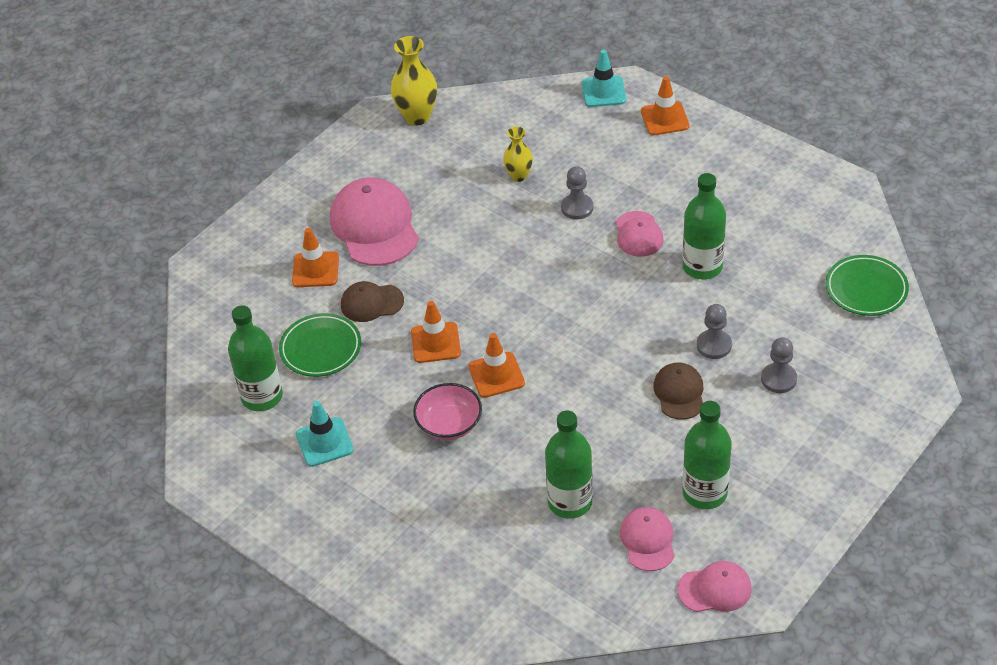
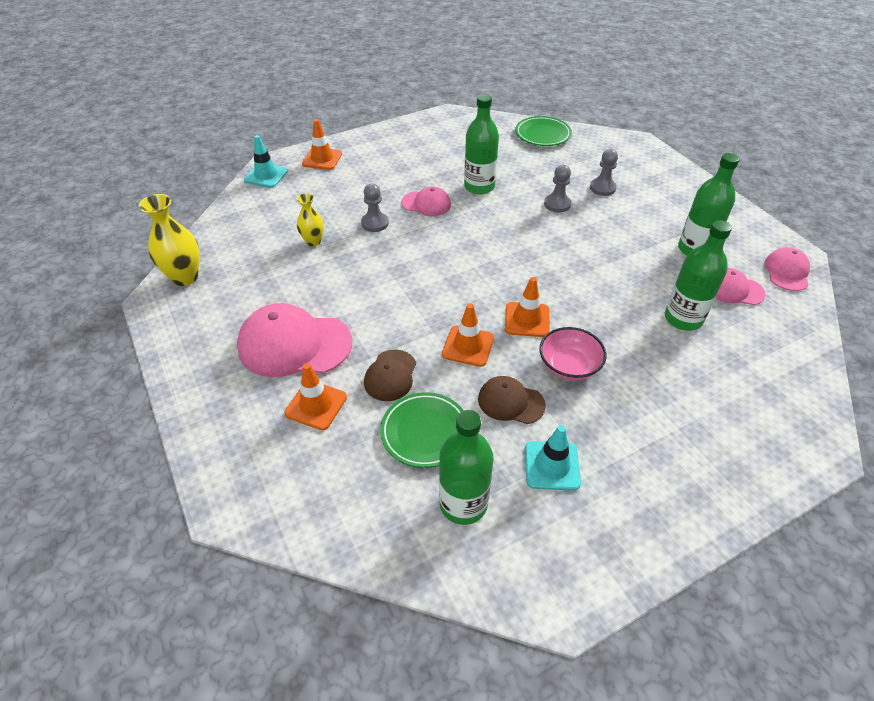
camera: 70 degrees left, 0 degrees up
brown cap [653,363,703,420] -> brown cap moved to [478,376,546,424]

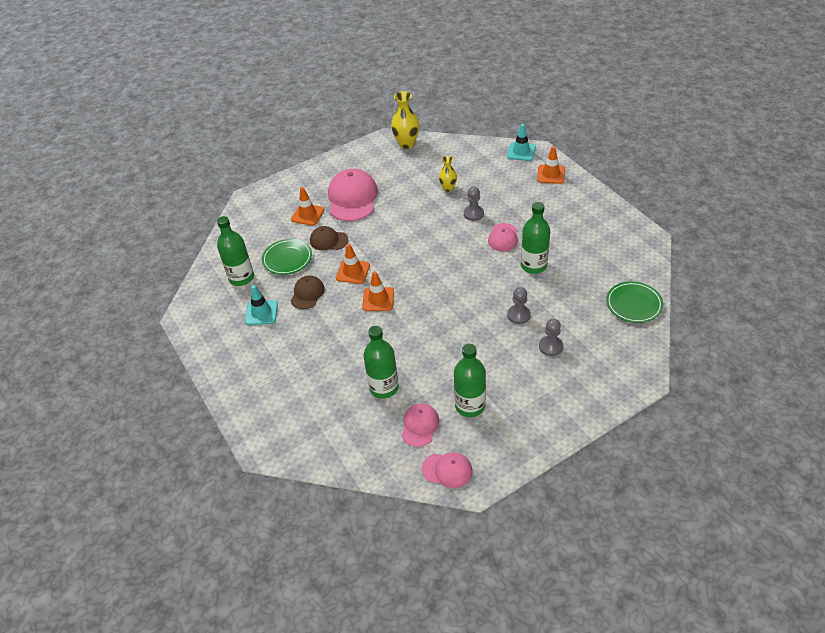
camera: 90 degrees right, 0 degrees up
pink bowl [539,327,607,380] -> none

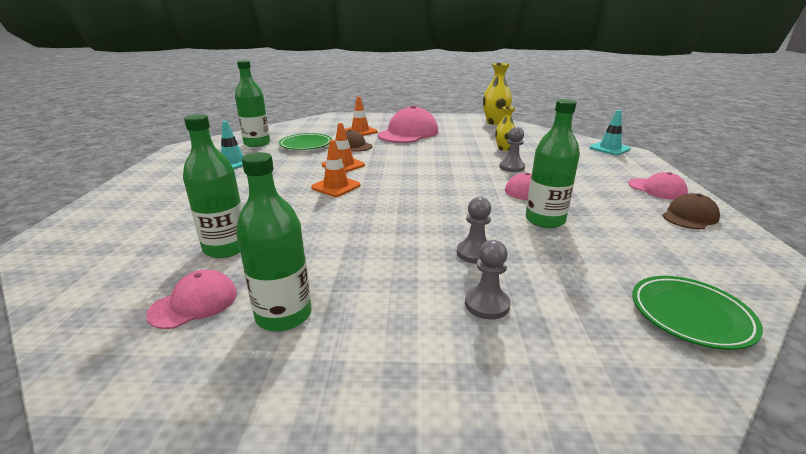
camera: 30 degrees right, 20 degrees down
brown cap [291,275,325,309] -> brown cap moved to [662,193,720,229]
pink cap [422,452,473,488] -> pink cap moved to [628,172,688,200]
orange traffic cone [537,146,565,184] -> none

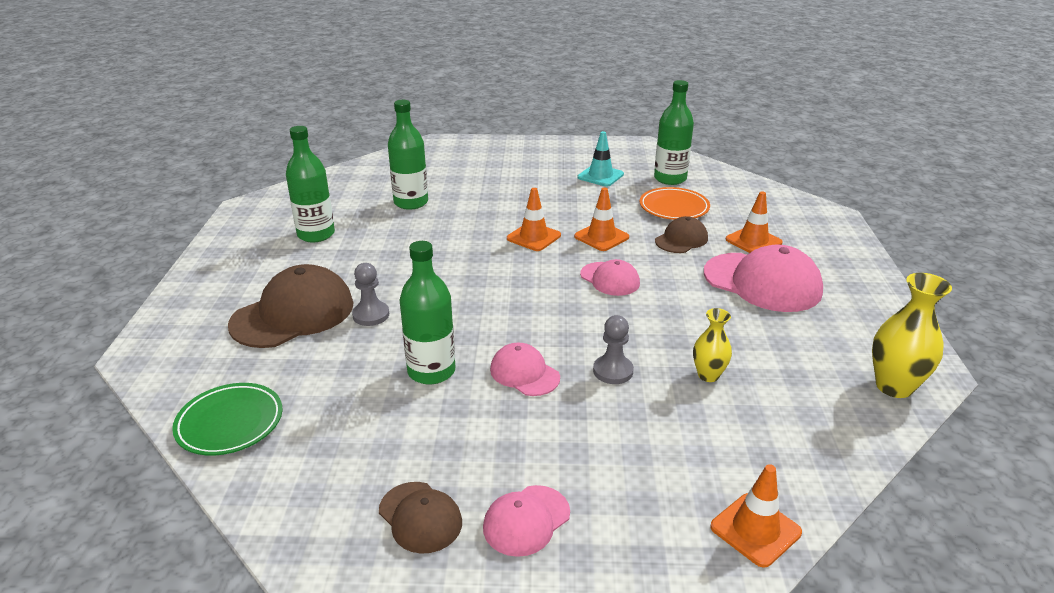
camera: 90 degrees right, 5 degrees up
pink cap [146,270,237,329] -> pink cap moved to [580,259,640,296]
green plate [279,133,332,150] -> orange plate [639,187,710,220]
grey pawn [465,240,510,319] -> brown cap [228,264,354,348]
turquoise traffic cone [590,110,631,155] -> orange traffic cone [710,464,802,568]

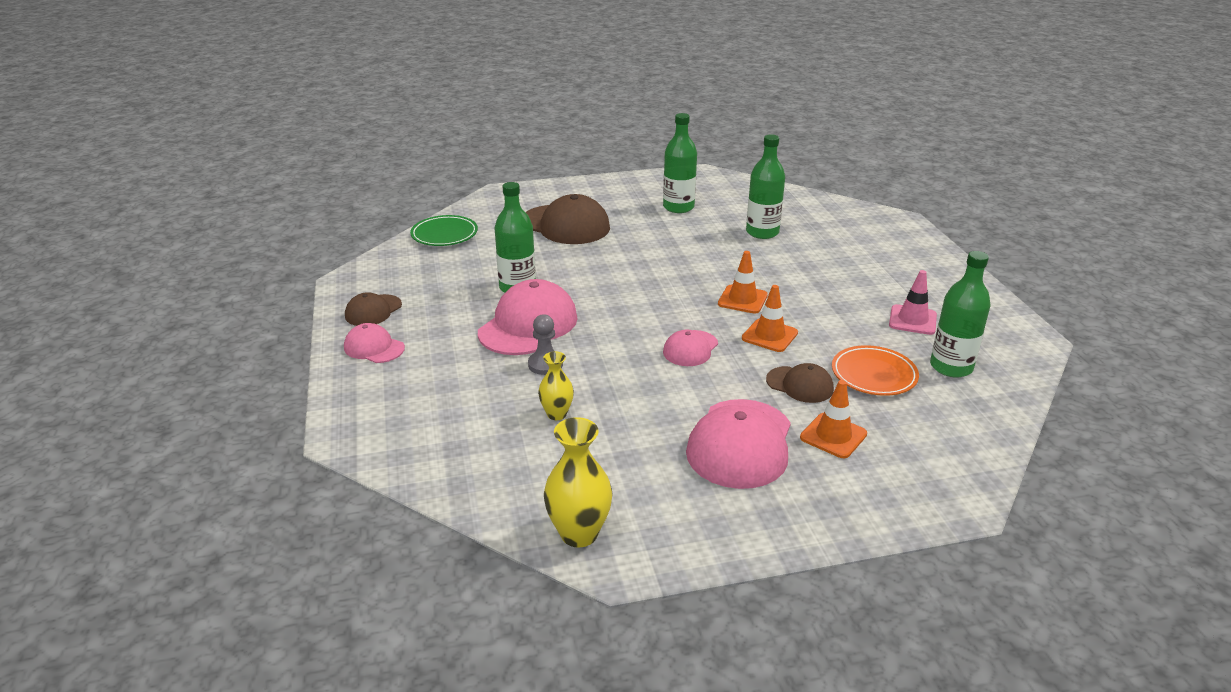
camera: 75 degrees right, 0 degrees up
grey pawn [352,263,389,326] -> none
pink cap [490,343,560,396] -> pink cap [478,279,578,355], size x1.82
turquoise traffic cone [578,131,624,186] -> pink traffic cone [889,270,937,335]
orange traffic cone [710,464,802,568] -> none

